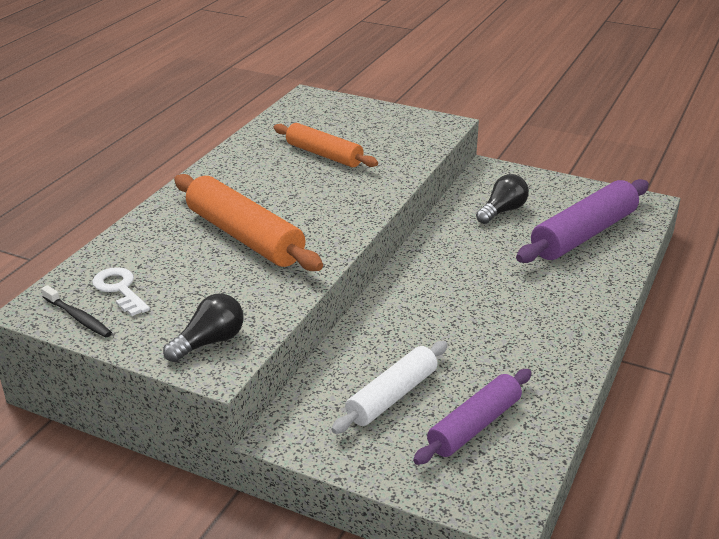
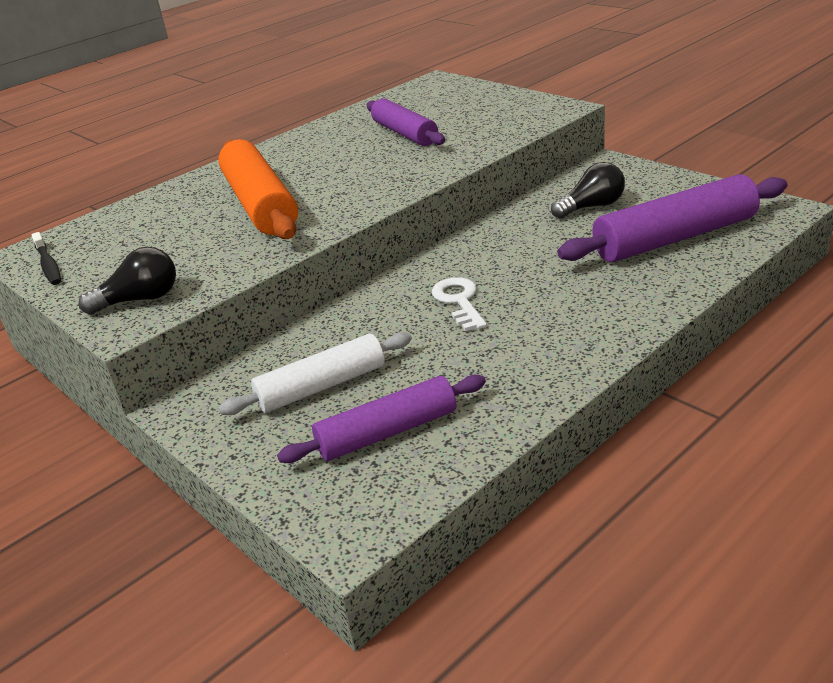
camera: 25 degrees right, 0 degrees up
white key [92,267,150,316] -> white key moved to [432,277,487,331]
orange rolling pin [274,123,378,167] -> purple rolling pin [367,98,445,146]

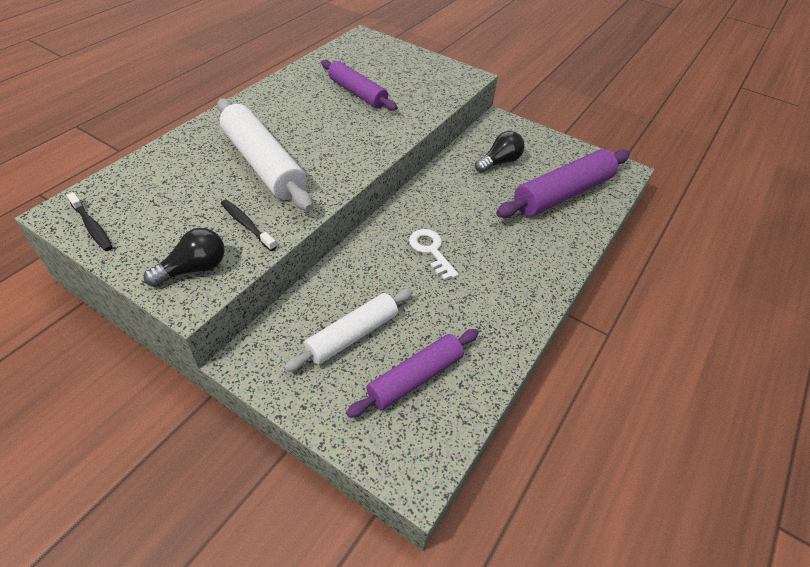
camera: 20 degrees left, 15 degrees up
orange rolling pin [218,139,298,239] -> white rolling pin [217,99,313,211]
none -> black toothbrush [221,199,276,251]

